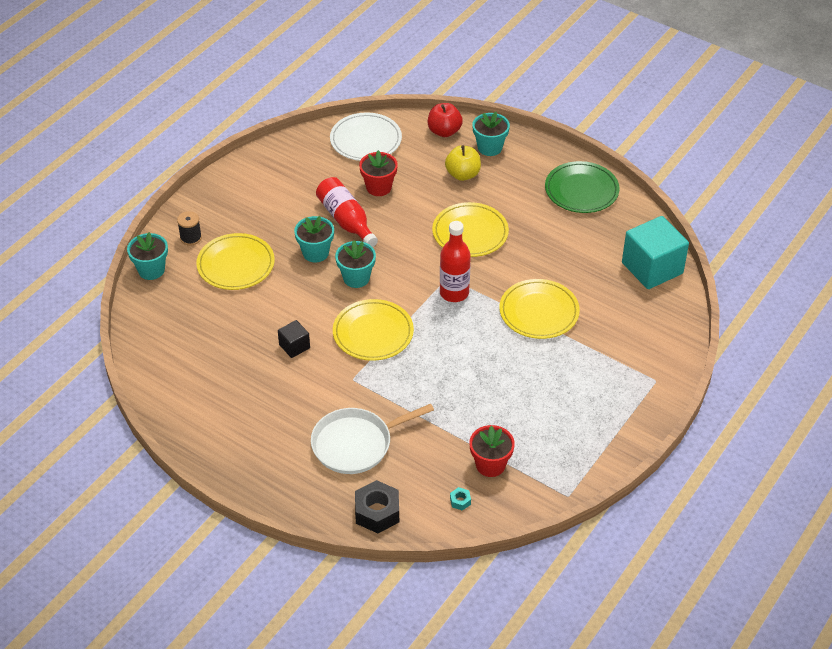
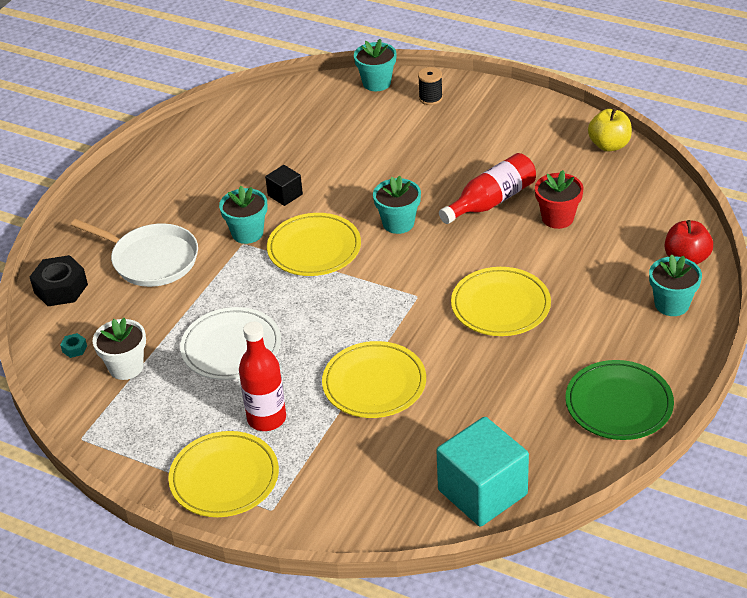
camera: 85 degrees right, 5 degrees down
yellow plate [196,233,275,290] -> yellow plate moved to [168,431,279,517]
turquoise flower pot [294,216,334,262] -> turquoise flower pot moved to [219,186,267,244]
white pan [311,404,434,474] -> white pan turned 150 degrees clockwise [71,219,198,287]
white plate [330,113,402,161] -> white plate moved to [180,307,281,380]
red bottle [440,221,471,302] -> red bottle moved to [239,322,286,431]
yellow apple [445,145,481,181] -> yellow apple moved to [588,108,632,152]
red flower pot [469,425,515,477] -> white flower pot [92,318,146,380]

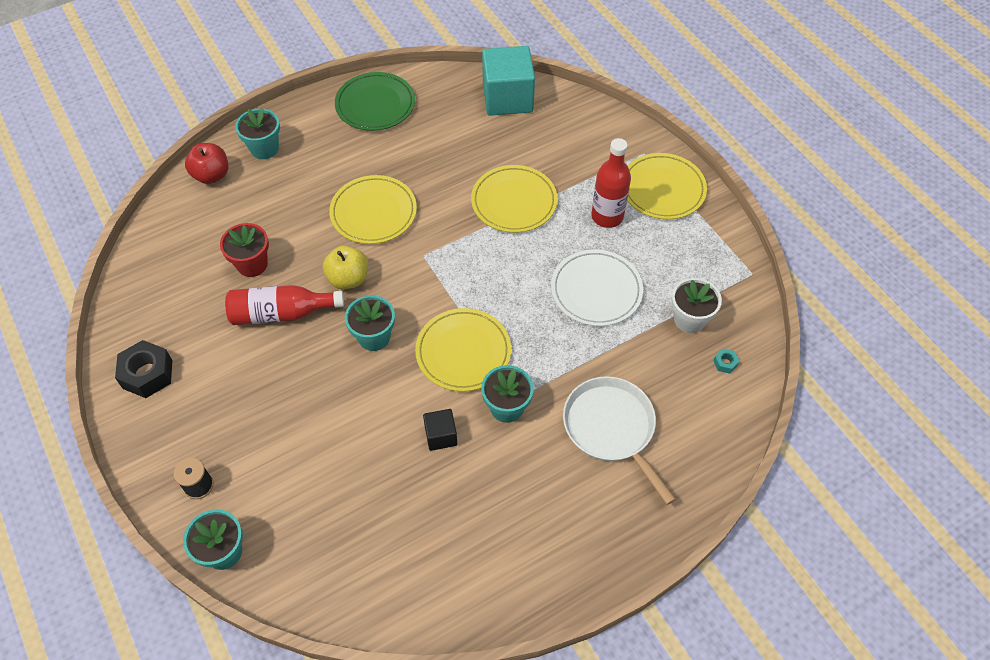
camera: 150 degrees left, 15 degrees up
black nut [30,255,88,306] -> black nut moved to [115,340,172,398]
yellow apple [588,108,632,152] -> yellow apple moved to [323,246,368,289]

